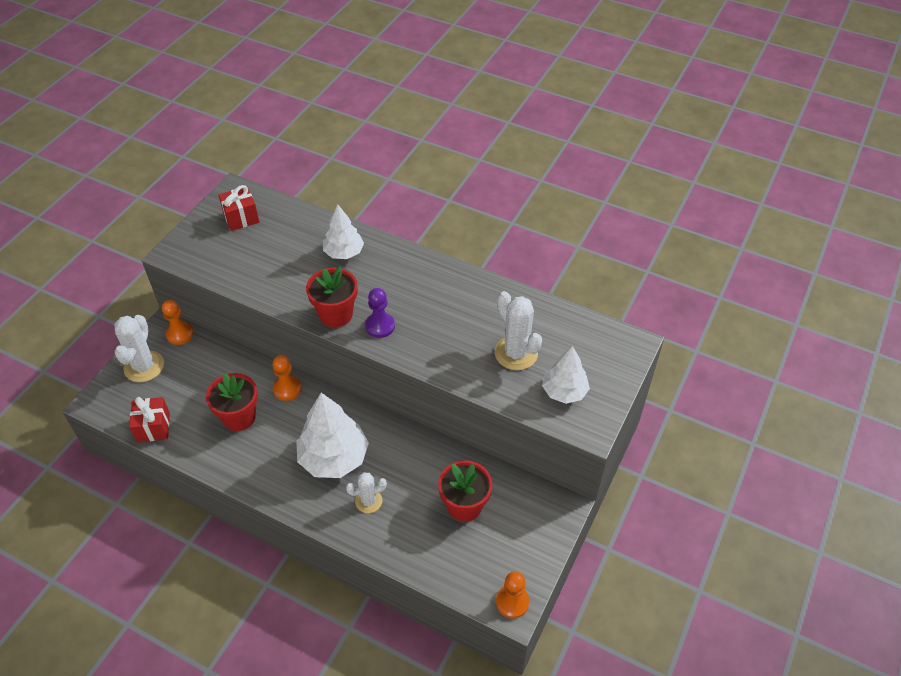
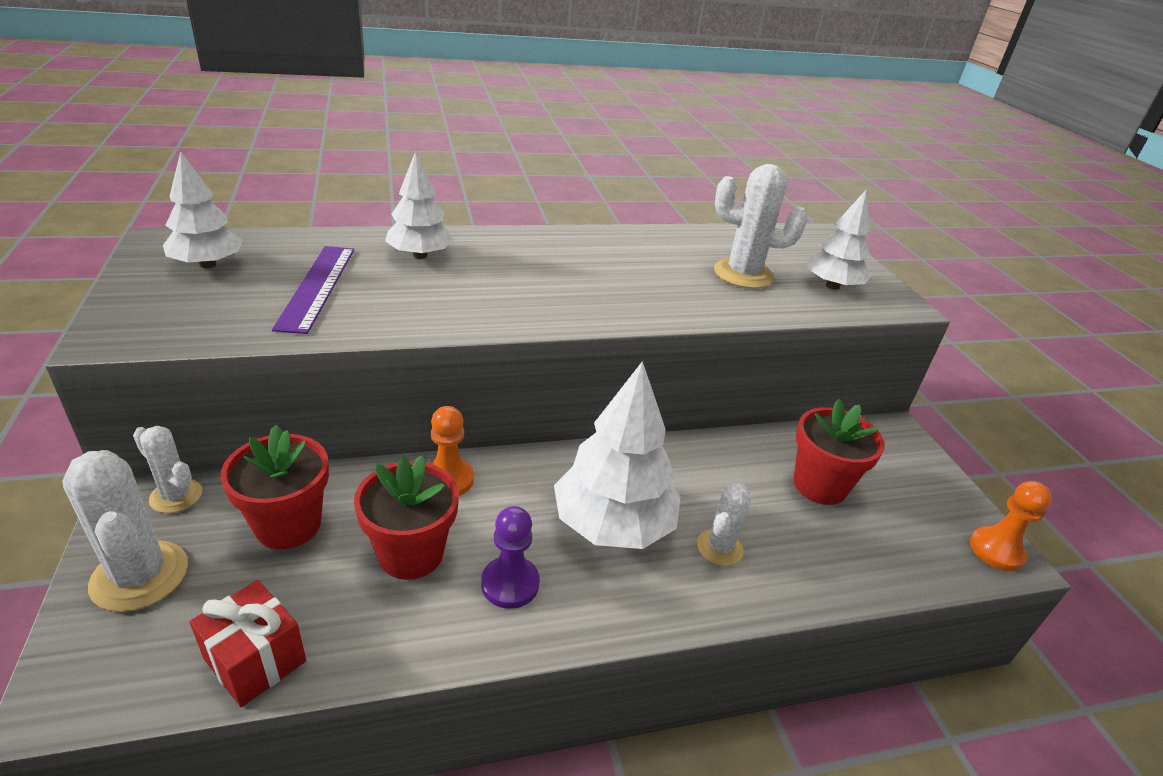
camera: 45 degrees left, 15 degrees down
orange pawn [162,300,194,345] -> white cactus [133,426,202,513]
red gift [219,185,259,231] -> white tree [163,151,243,268]
red flower pot [306,266,358,328] -> red flower pot moved to [221,425,329,549]
purple pawn [365,288,395,338] -> purple pawn moved to [481,506,540,609]
none -> purple ruler [272,246,354,334]

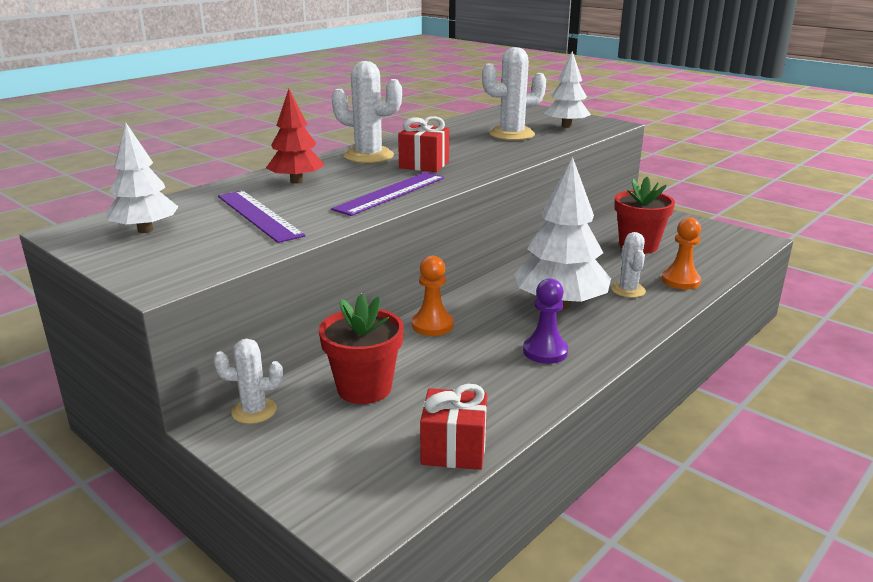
camera: 30 degrees left, 10 degrees down
white cactus [62,450,188,612] -> white cactus moved to [332,61,402,163]
red flower pot [354,455,459,580] -> none
white tree [385,151,454,259] -> red tree [266,89,325,184]
orange pawn [970,481,1052,571] -> orange pawn moved to [662,217,701,289]
none -> purple ruler [331,172,444,216]
none -> red gift [398,116,449,172]

